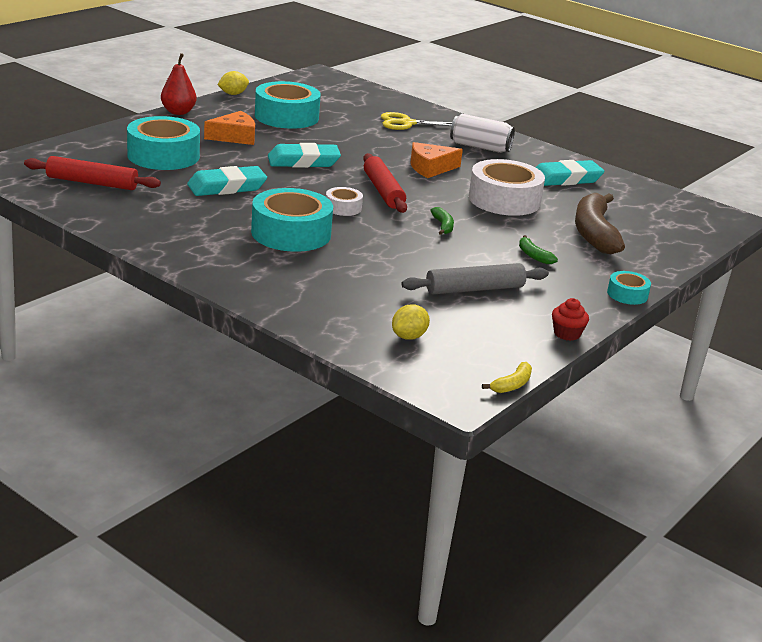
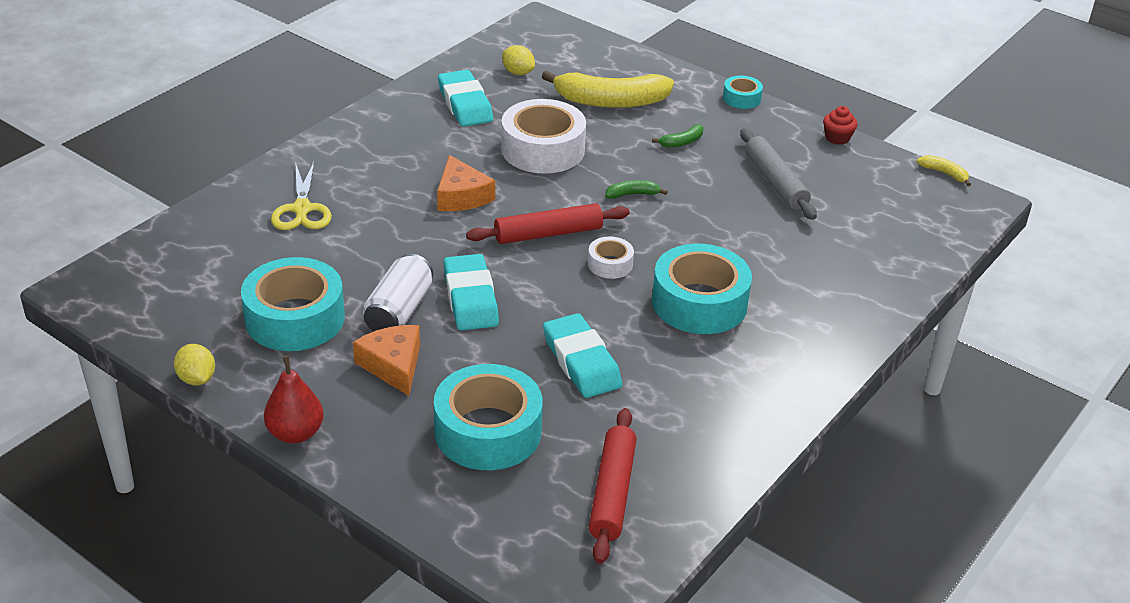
camera: 90 degrees left, 10 degrees up
yellow lemon [392,305,430,340] -> yellow lemon moved to [502,45,535,75]
white can [450,114,515,153] -> white can moved to [363,254,433,331]
brown banana [575,193,625,254] -> yellow banana [542,71,674,108]

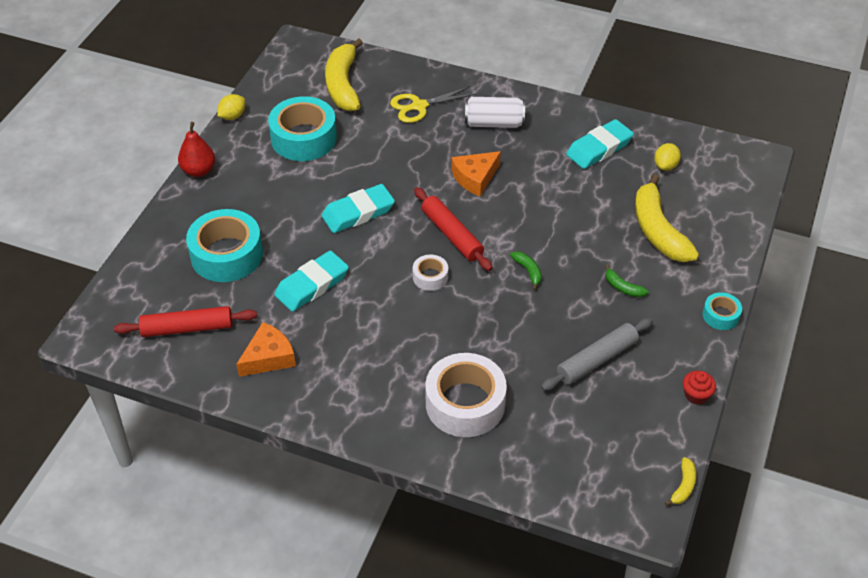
camera: 75 degrees right, 10 degrees up
orange cheese [353,325,420,396] -> orange cheese moved to [236,322,296,377]
white can [363,254,433,331] -> white can moved to [465,97,525,128]
white tape [501,99,586,174] -> white tape moved to [425,353,507,437]
turquoise tape [652,244,752,334] -> none
none -> yellow banana [325,38,363,111]

